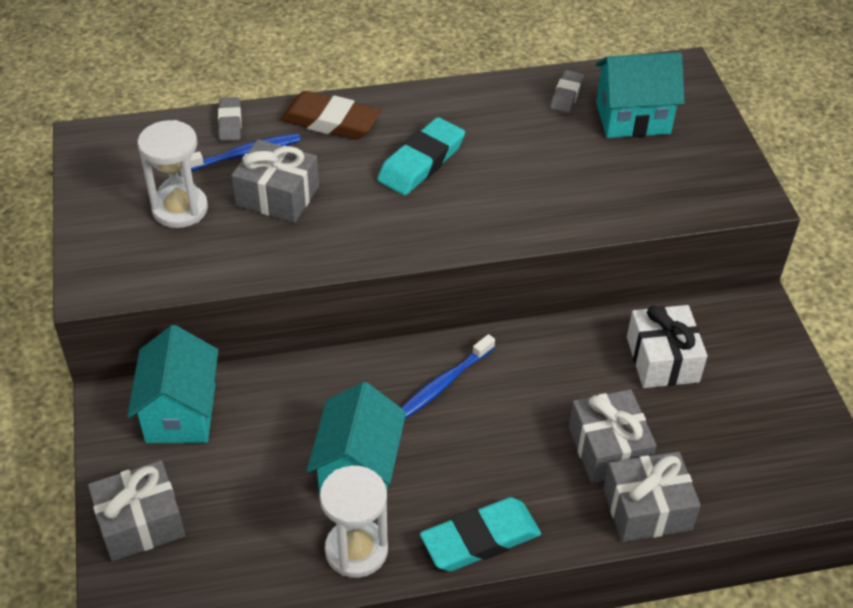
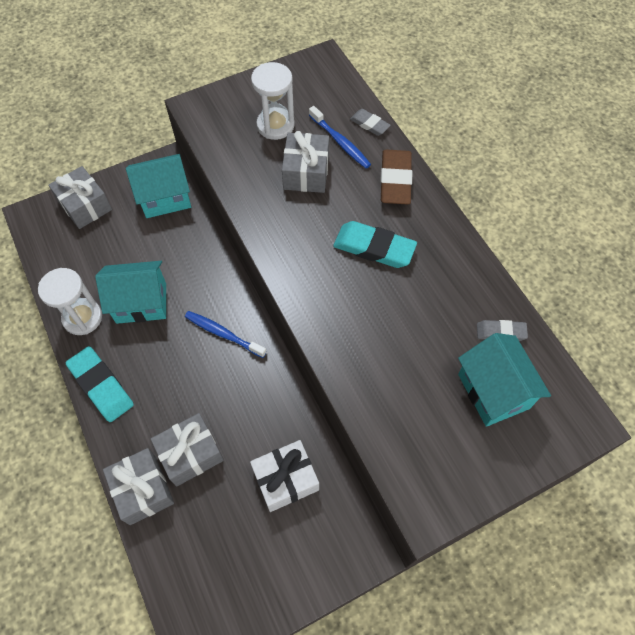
camera: 75 degrees right, 15 degrees up
grey eraser [218,97,242,141] -> grey eraser turned 60 degrees clockwise [350,109,391,136]

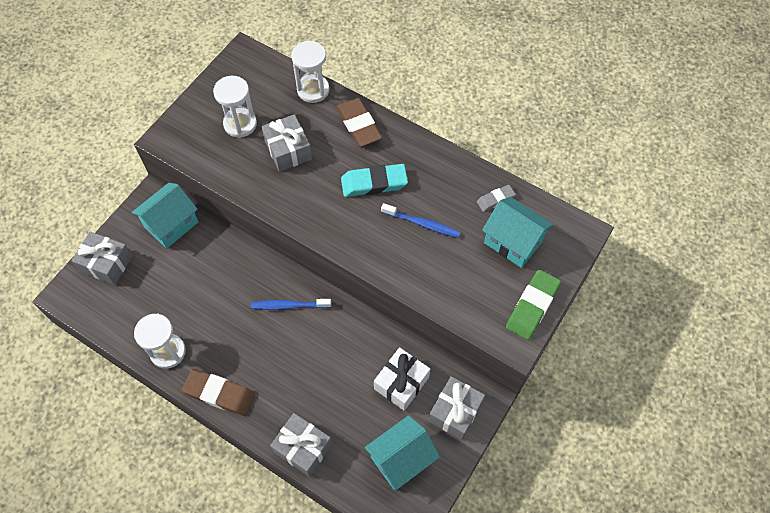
camera: 30 degrees left, 0 degrees up
turquoise eraser [66,346,134,422] -> brown eraser [182,369,255,416]
turquoise house [95,261,166,324] -> turquoise house moved to [365,415,440,491]
grey gift [151,413,224,487] -> grey gift moved to [428,376,485,440]
blue toothbrush [309,106,371,168] -> blue toothbrush moved to [381,203,460,238]
grey eraser [350,109,391,136] -> white hourglass [291,41,329,103]
none -> green eraser [506,270,561,340]

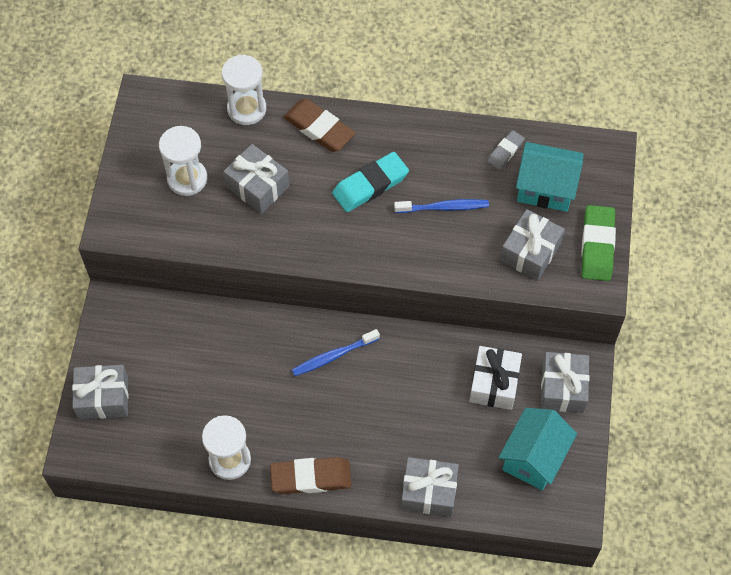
camera: 25 degrees left, 0 degrees up
turquoise house [132,183,198,249] -> none
none -> grey gift [500,209,565,281]

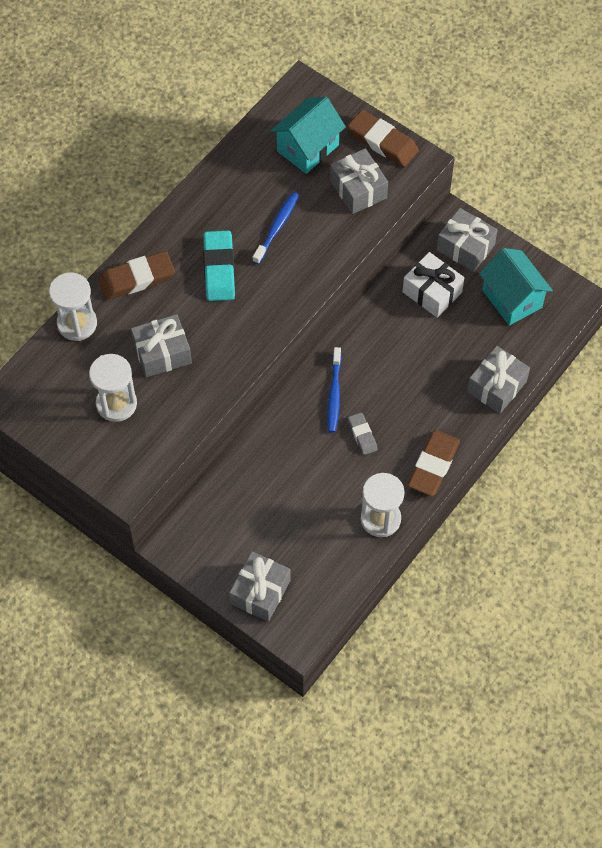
camera: 60 degrees left, 0 degrees up
grey eraser [487,130,525,170] -> grey eraser moved to [348,413,378,455]
green eraser [581,205,616,281] -> brown eraser [348,110,419,167]

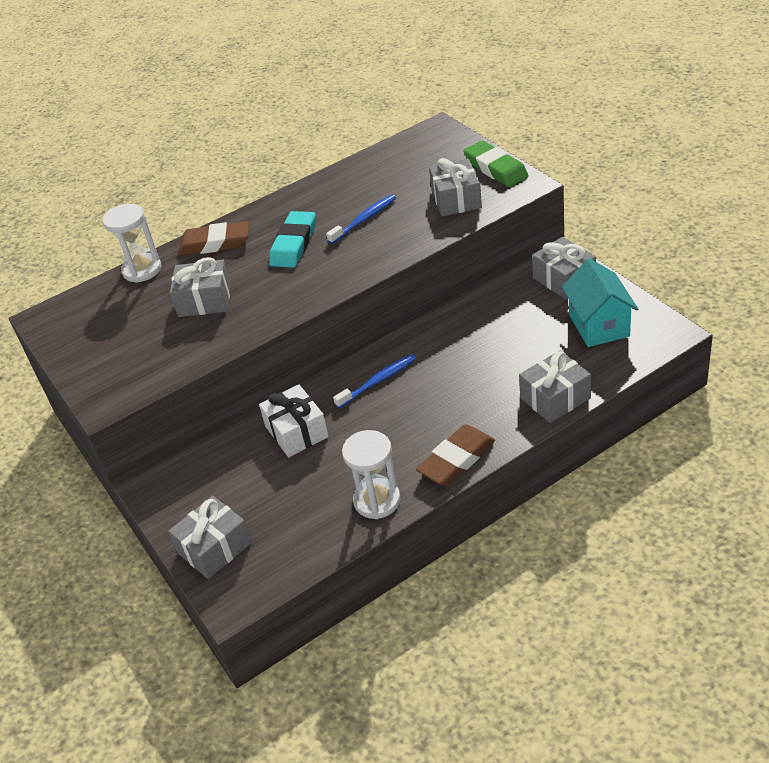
camera: 25 degrees right, 20 degrees down
white hourglass [89,354,137,422] -> none
turquoise house [271,97,346,174] -> none
blue toothbrush [327,347,341,433] -> blue toothbrush turned 150 degrees counterclockwise [333,354,416,408]
brown eraser [348,110,419,167] -> green eraser [463,140,529,187]
grey eraser [348,413,378,455] -> none
white gift [402,252,464,318] -> white gift moved to [259,384,329,457]

